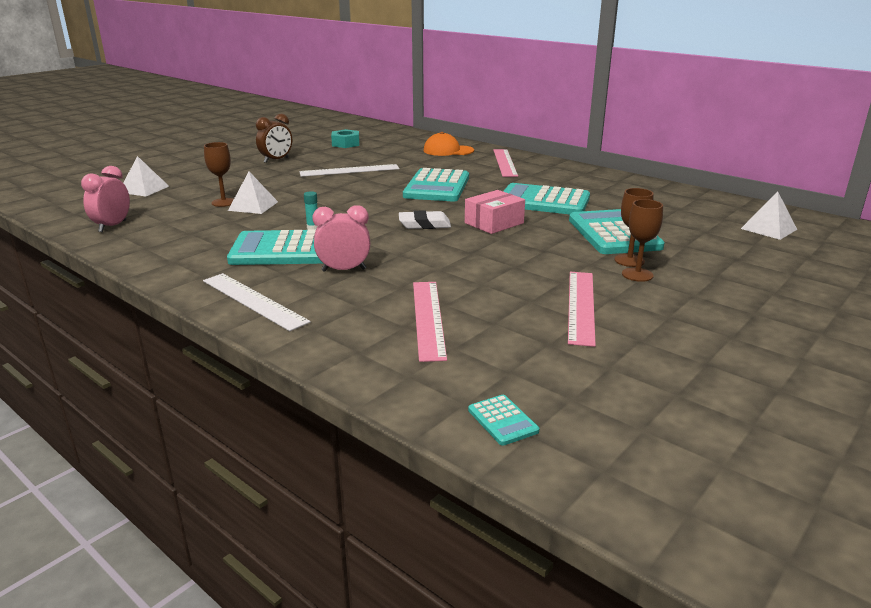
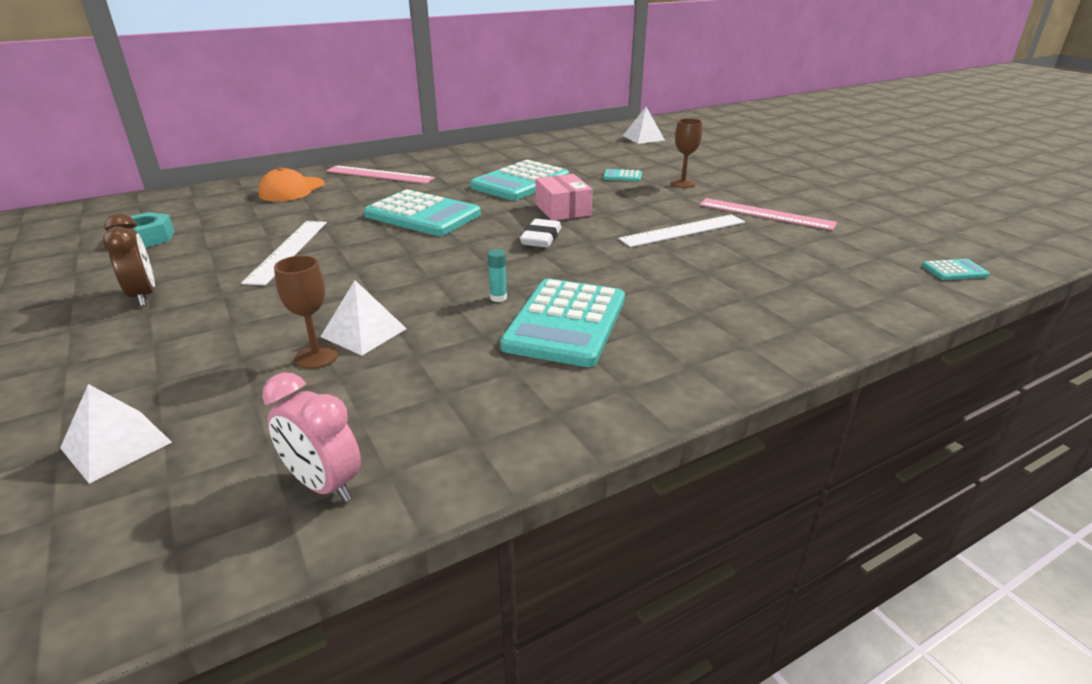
camera: 70 degrees left, 5 degrees up
white ruler [203,273,311,331] -> white ruler moved to [618,215,745,247]
pink clock [312,205,370,272] -> none
pink ruler [413,282,447,362] -> none
turquoise calculator [569,209,665,254] -> turquoise calculator [603,169,642,182], size x0.43
brown goblet [622,199,663,282] -> none

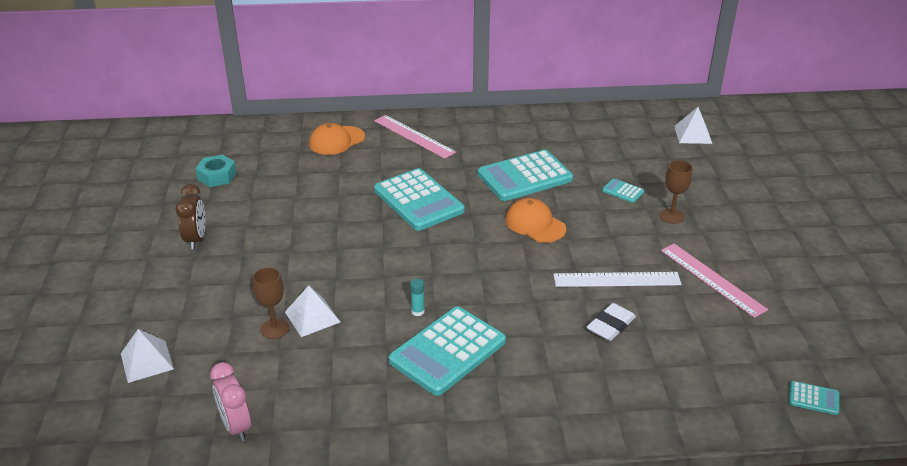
camera: 25 degrees right, 5 degrees up
white ruler [241,221,327,285] -> none
white eraser [520,219,561,248] -> white eraser moved to [586,303,636,341]
pink box [535,174,593,221] -> orange cap [505,198,566,243]

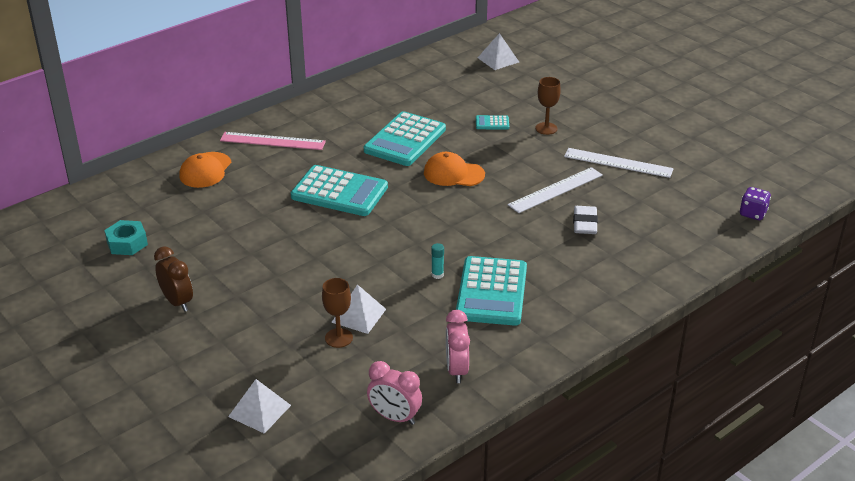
camera: 35 degrees left, 0 degrees up
pink ruler [661,244,768,318] -> white ruler [564,148,674,178]
turquoise calculator [789,381,839,415] -> purple dice [740,187,771,220]
none -> pink clock [446,310,470,383]

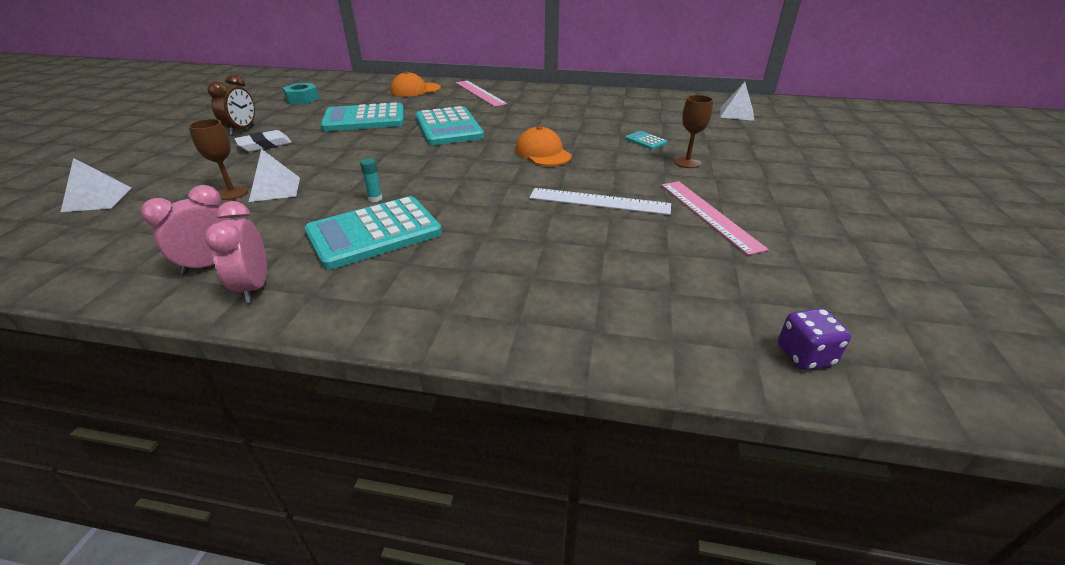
camera: 50 degrees right, 0 degrees up
turquoise calculator [364,111,446,166] -> turquoise calculator moved to [320,102,404,131]
pink clock [367,361,422,425] -> pink clock moved to [204,201,267,303]
white ruler [564,148,674,178] -> pink ruler [661,181,769,255]
white eraser [573,206,598,234] -> white eraser moved to [234,130,292,152]

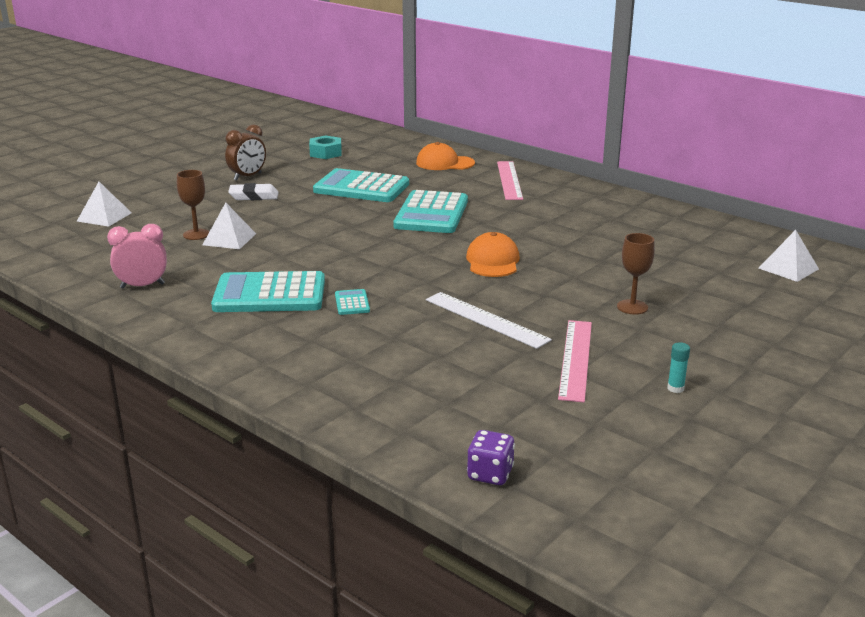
camera: 30 degrees right, 10 degrees down
pink clock [204,201,267,303] -> none
turquoise glue stick [360,158,383,202] -> turquoise glue stick moved to [667,342,690,393]
turquoise calculator [625,131,667,150] -> turquoise calculator moved to [335,289,370,315]

